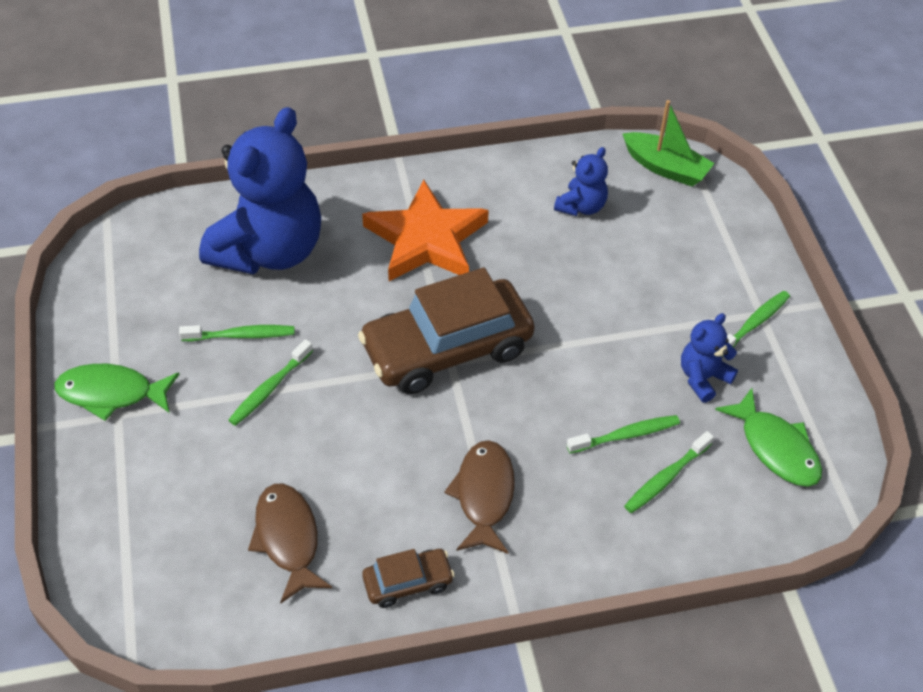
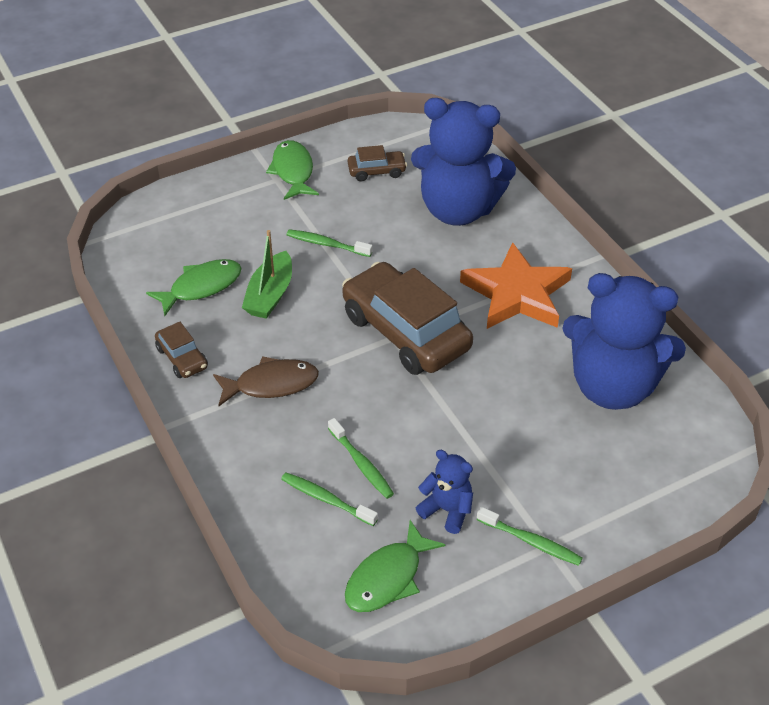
camera: 75 degrees right, 5 degrees down
green toothbrush [179,325,294,341] -> none
brown fish [248,484,332,603] -> green fish [146,259,242,316]
blue teddy bear [554,147,608,216] -> blue teddy bear [562,273,686,410], size x2.23
green boat [623,100,714,187] -> green boat moved to [242,230,292,319]
none -> brown car [348,145,407,181]

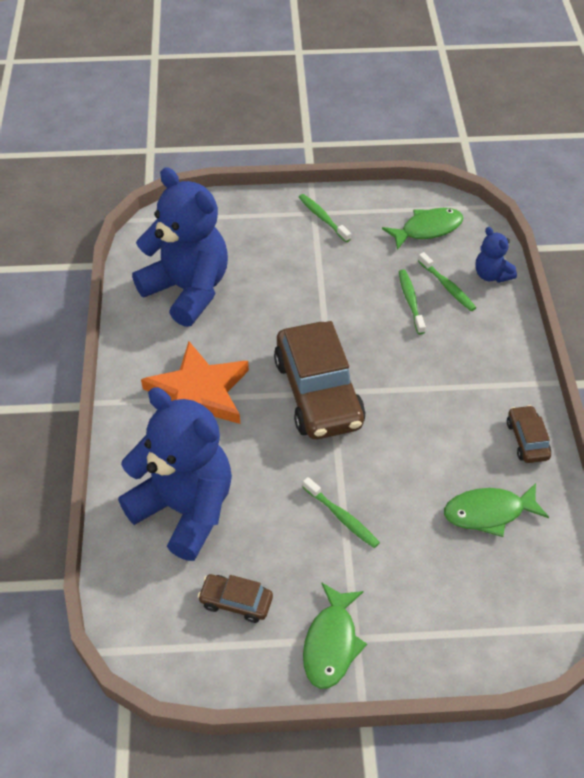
camera: 155 degrees left, 5 degrees up
brown fish [213,356,319,406] -> none
green boat [242,230,292,319] -> none
blue teddy bear [416,450,473,534] -> blue teddy bear moved to [475,227,517,283]

